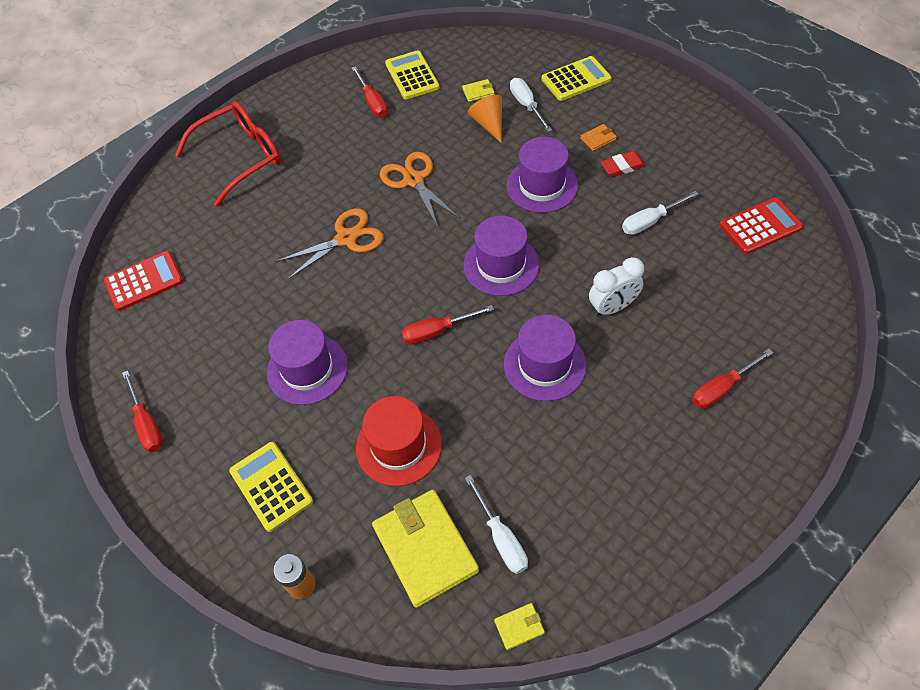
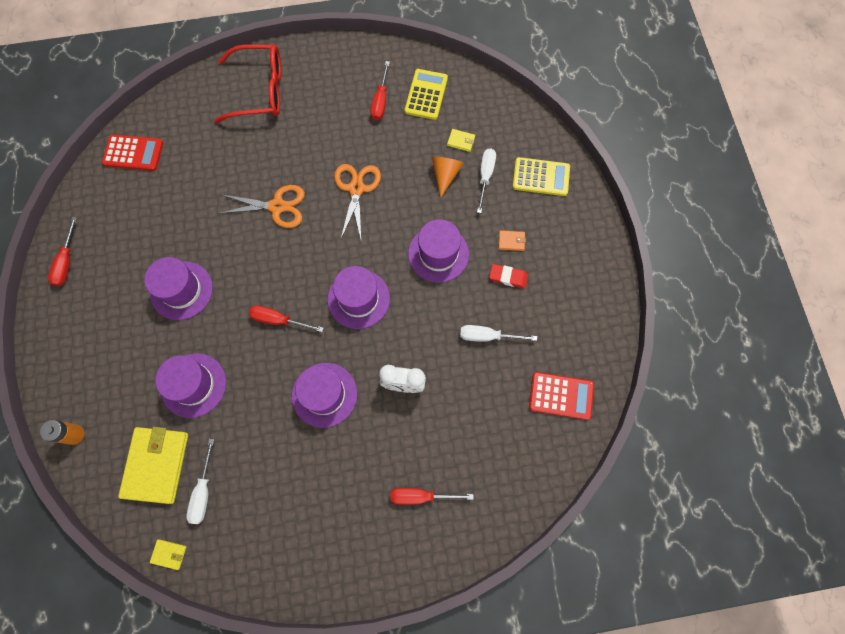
camera: 30 degrees right, 15 degrees up
yellow calculator [229,442,313,532] -> none
red hat [356,396,442,486] -> purple hat [155,353,226,418]

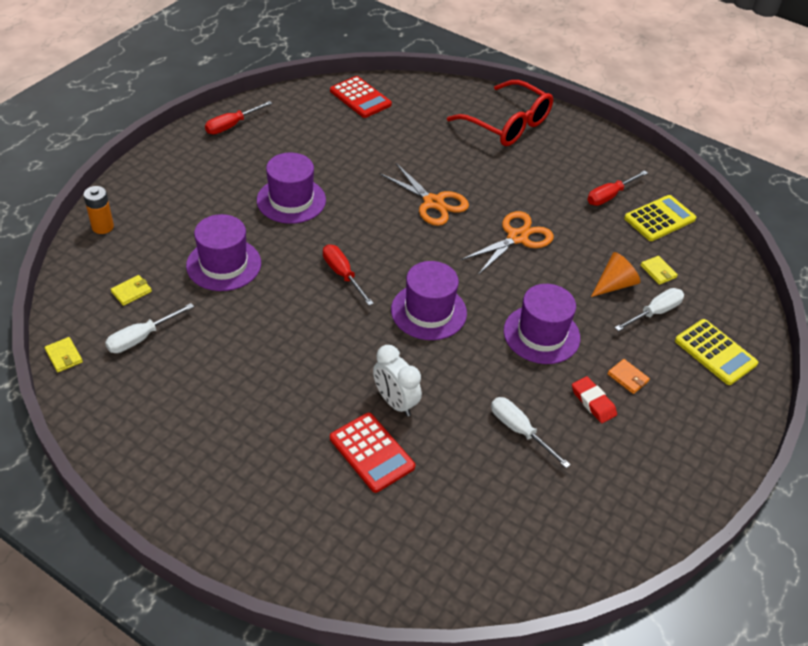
camera: 40 degrees right, 25 degrees down
yellow wallet [118,427,188,504] -> yellow wallet [111,275,152,306], size x0.42
purple hat [292,363,357,428] -> none
red screwdriver [391,488,474,505] -> none
red calculator [529,372,594,420] -> red calculator moved to [330,413,415,493]

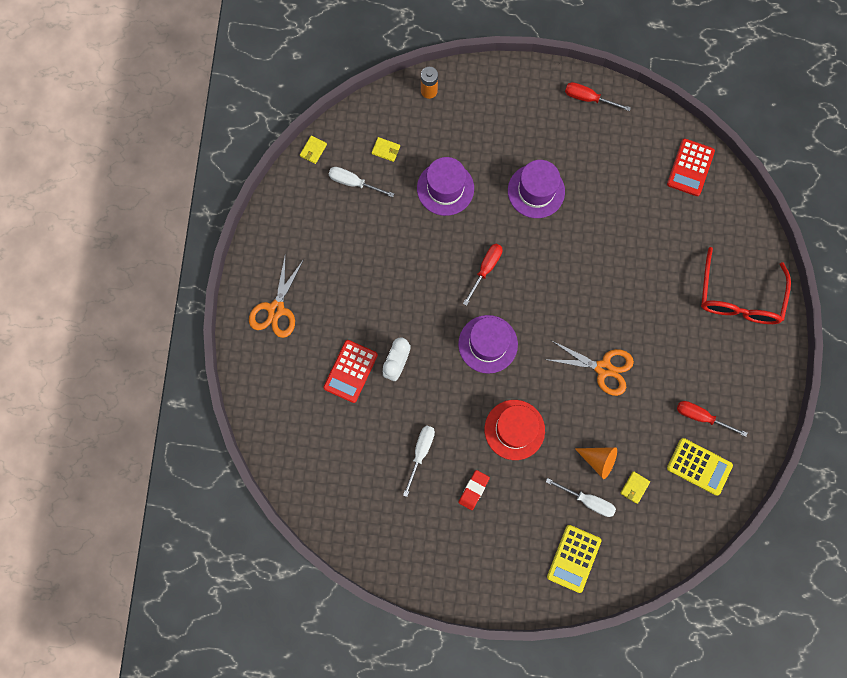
camera: 65 degrees right, 30 degrees up
orange scissors [379,163,469,226] -> orange scissors moved to [249,257,304,338]
purple hat [504,284,580,364] -> red hat [485,400,545,460]
orange wallet [607,359,650,394] -> none

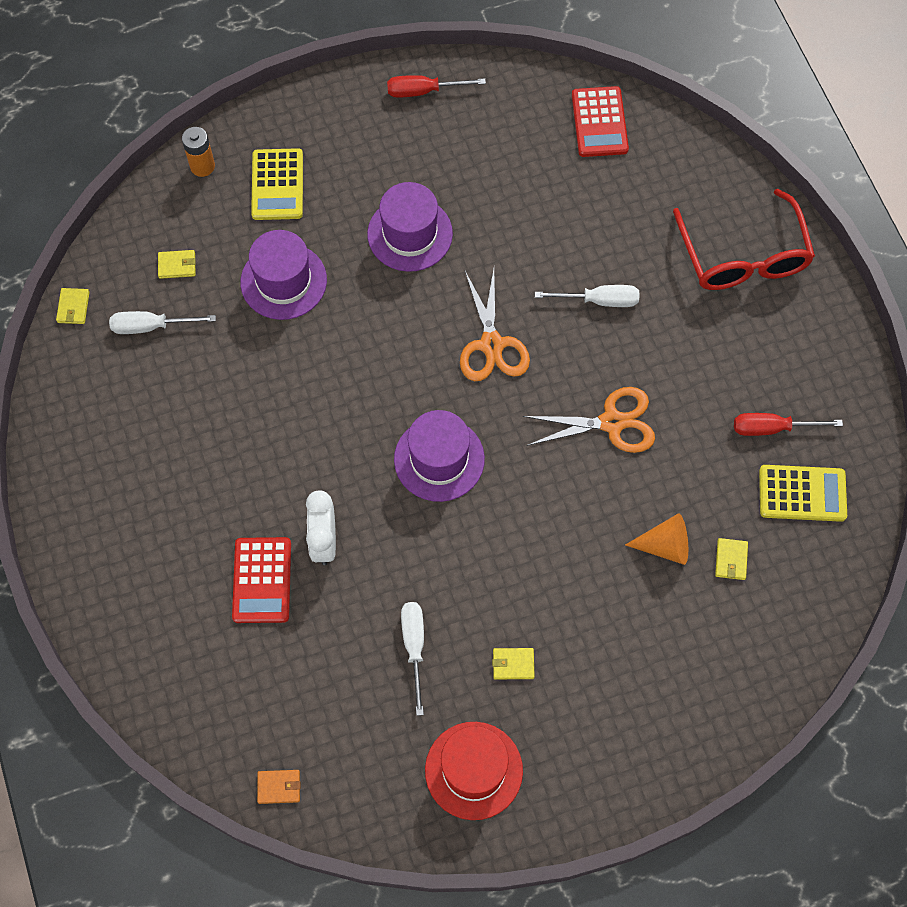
camera: 25 degrees left, 10 degrees down
orange scissors [249,257,304,338] -> orange scissors moved to [460,269,530,381]
red eraser [458,470,490,510] -> yellow wallet [492,648,535,679]
red screwdriver [463,244,503,306] -> none
red hat [485,400,545,460] -> red hat moved to [425,722,523,820]
white screwdriver [546,478,616,517] -> white screwdriver moved to [535,285,639,307]
yellow calculator [547,525,601,593] -> yellow calculator moved to [251,148,303,220]
none -> orange wallet [257,770,300,804]

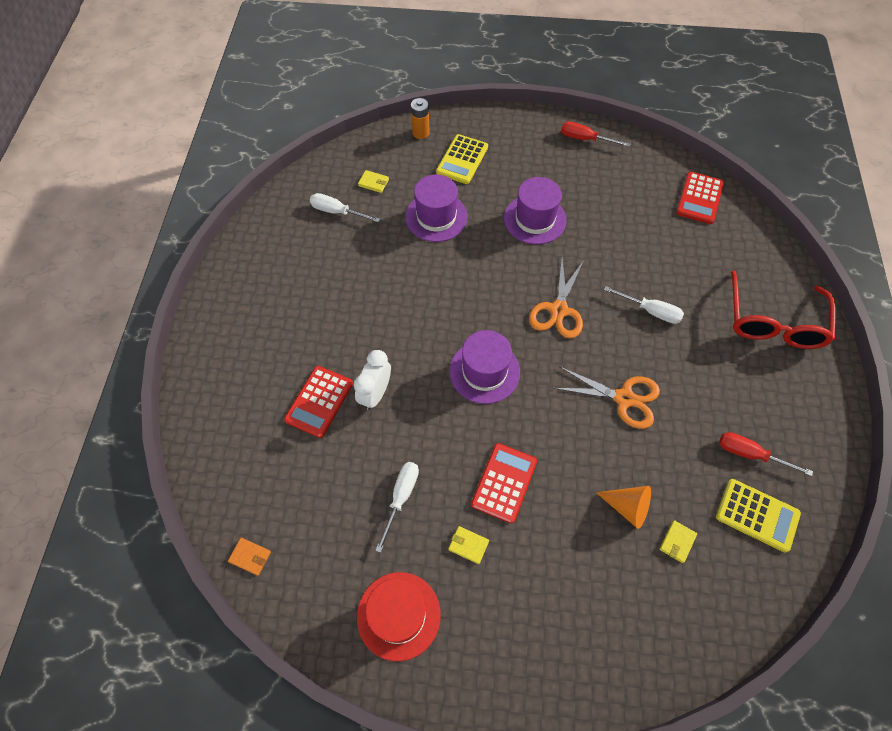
camera: 25 degrees right, 5 degrees down
yellow wallet [56,288,90,324] -> none
none -> red calculator [471,443,537,524]

